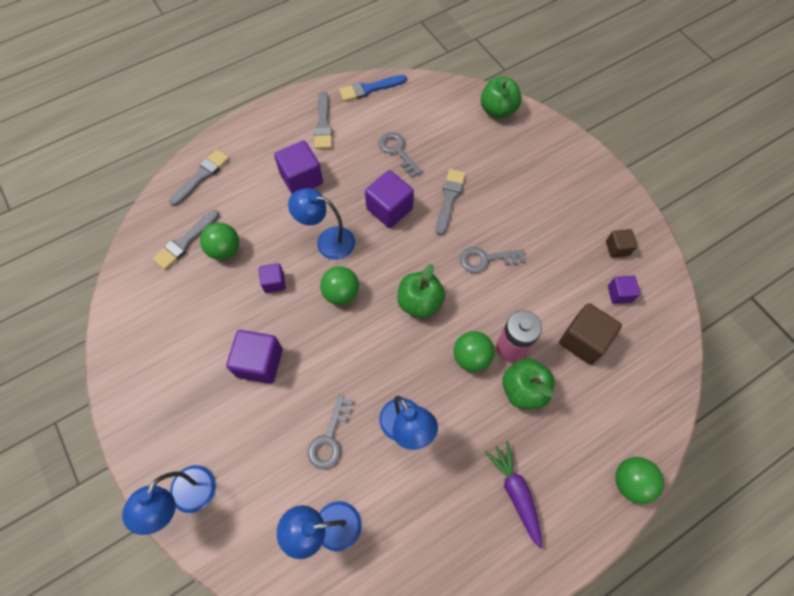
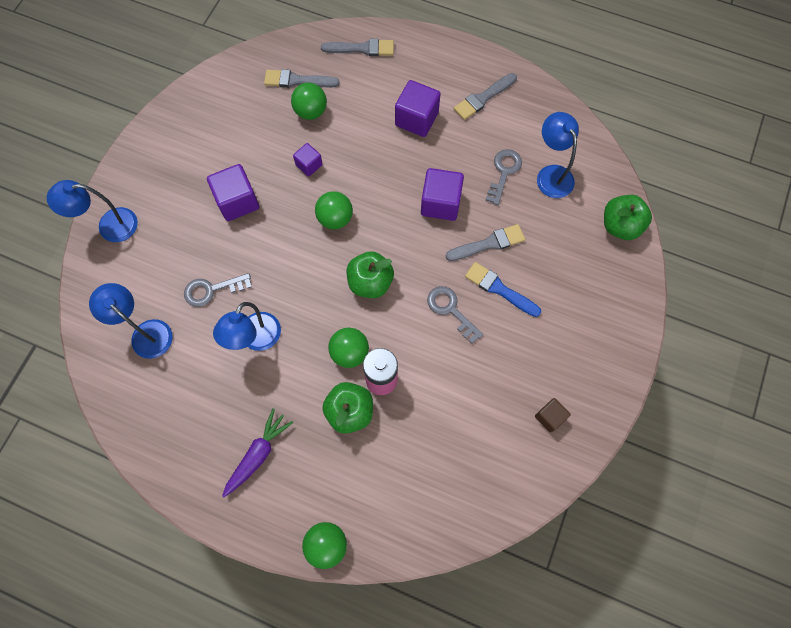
camera: 55 degrees right, 5 degrees up
blue lamp [288,188,355,260] -> blue lamp moved to [537,112,579,198]
blue brush [339,75,407,102] -> blue brush moved to [465,262,541,317]
brown cube [559,303,622,364] -> none
purple cube [608,275,640,304] -> none

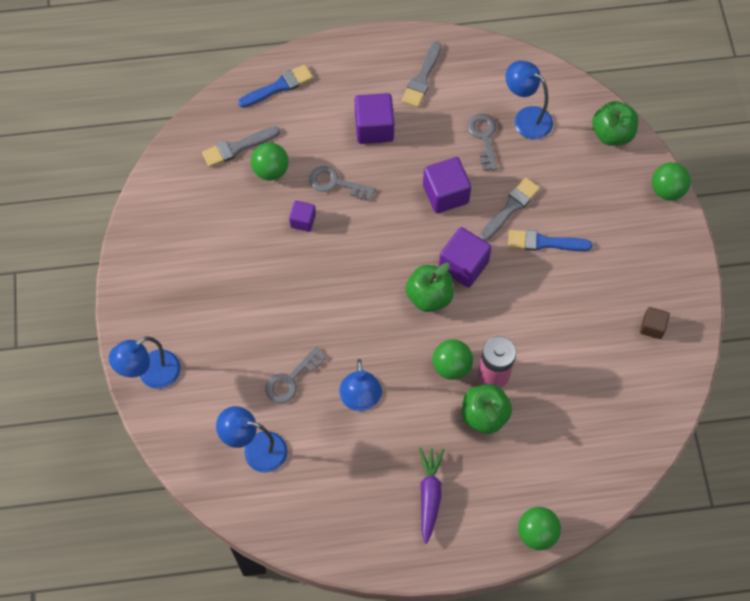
camera: 30 degrees left, 5 degrees down
purple cube [207,164,259,221] -> purple cube moved to [439,227,492,288]
green ball [315,191,353,229] -> green ball moved to [652,162,691,200]
grey brush [321,39,394,56] -> blue brush [238,64,313,108]
grey key [427,286,483,344] -> grey key moved to [309,166,375,201]

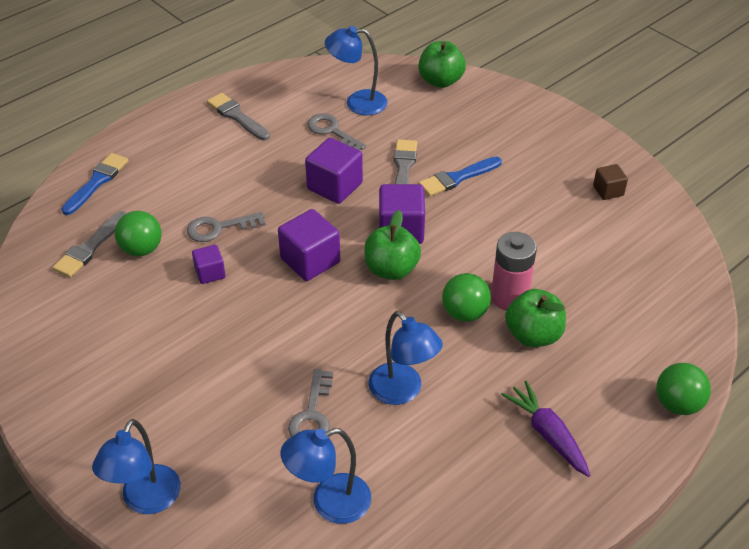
camera: 35 degrees left, 20 degrees down
purple cube [355,93,394,144] -> purple cube moved to [278,209,340,281]
grey brush [402,42,442,108] -> grey brush turned 150 degrees clockwise [207,93,270,140]
green ball [652,162,691,200] -> none

